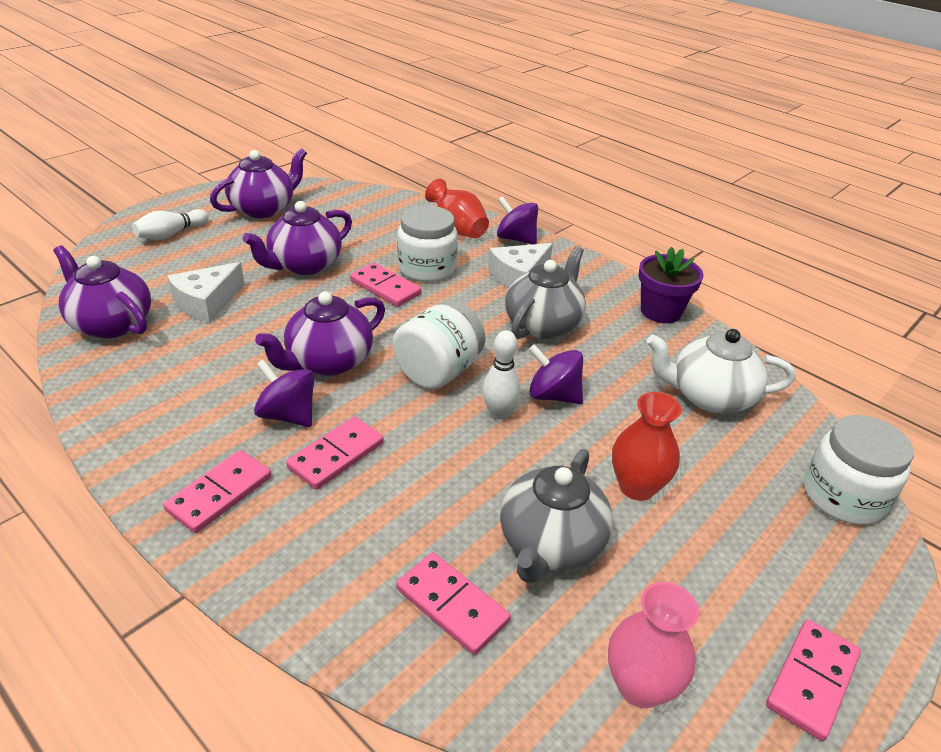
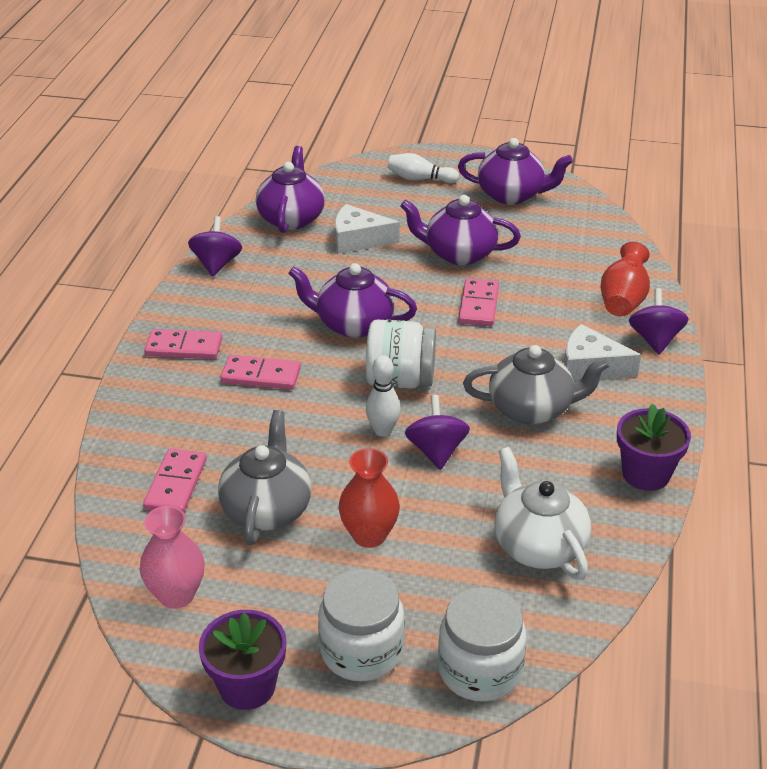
camera: 60 degrees right, 0 degrees up
purple spinning top [254,359,315,427] -> purple spinning top moved to [188,216,242,277]
white jar [397,205,458,282] -> white jar moved to [318,569,405,682]
grey teapot [500,449,613,583] -> grey teapot turned 105 degrees clockwise [218,410,312,545]
pink domino [766,619,861,741] -> purple flower pot [199,610,286,710]

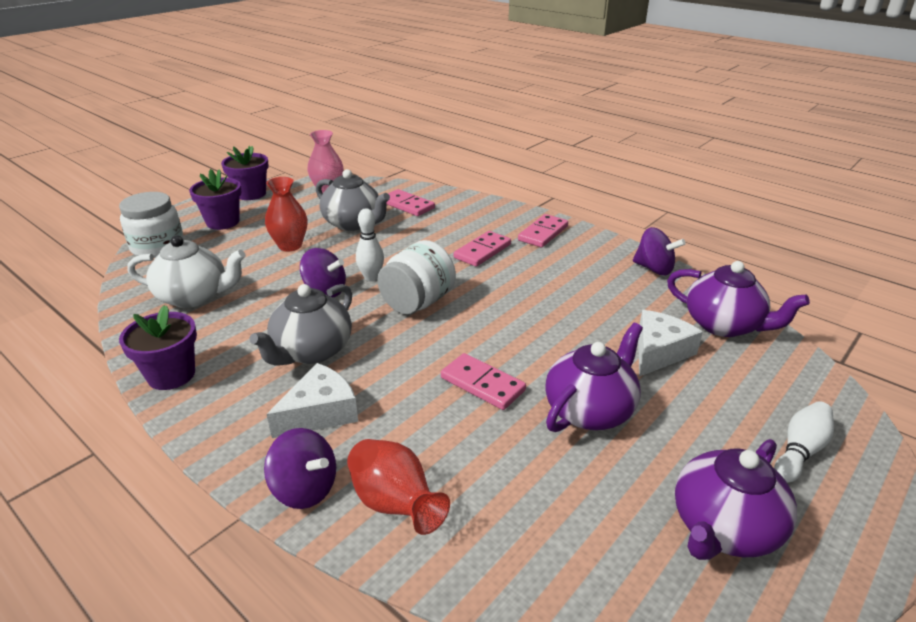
camera: 120 degrees right, 5 degrees down
purple teapot [288,263,417,338] -> none
white jar [318,569,405,682] -> purple flower pot [189,169,242,230]

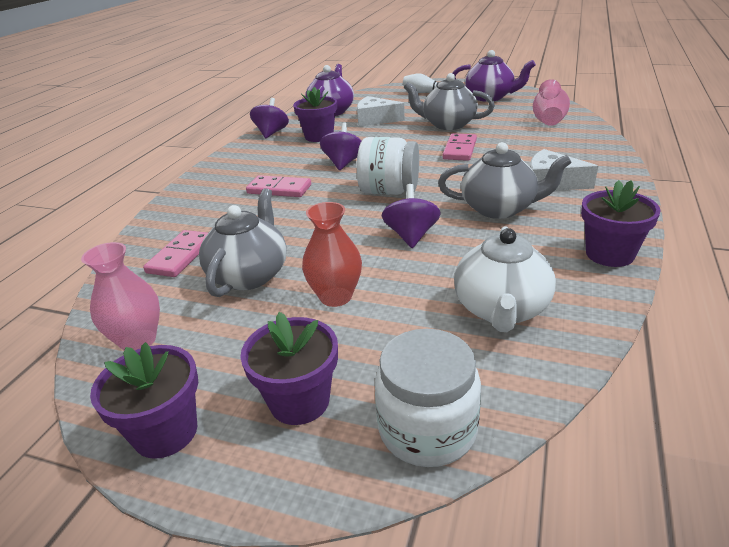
camera: 110 degrees left, 0 degrees up
white teapot [127,236,246,308] -> white teapot turned 150 degrees counterclockwise [454,227,556,332]
purple spinning top [264,428,336,509] -> purple spinning top moved to [320,123,362,170]
red vase [347,439,450,535] -> none
white bowling pin [356,208,384,282] -> none
pink domino [518,214,568,247] -> none
purple teapot [545,323,643,432] -> grey teapot [404,73,495,130]
none -> purple flower pot [293,87,337,142]
none -> pink vase [533,79,570,126]

